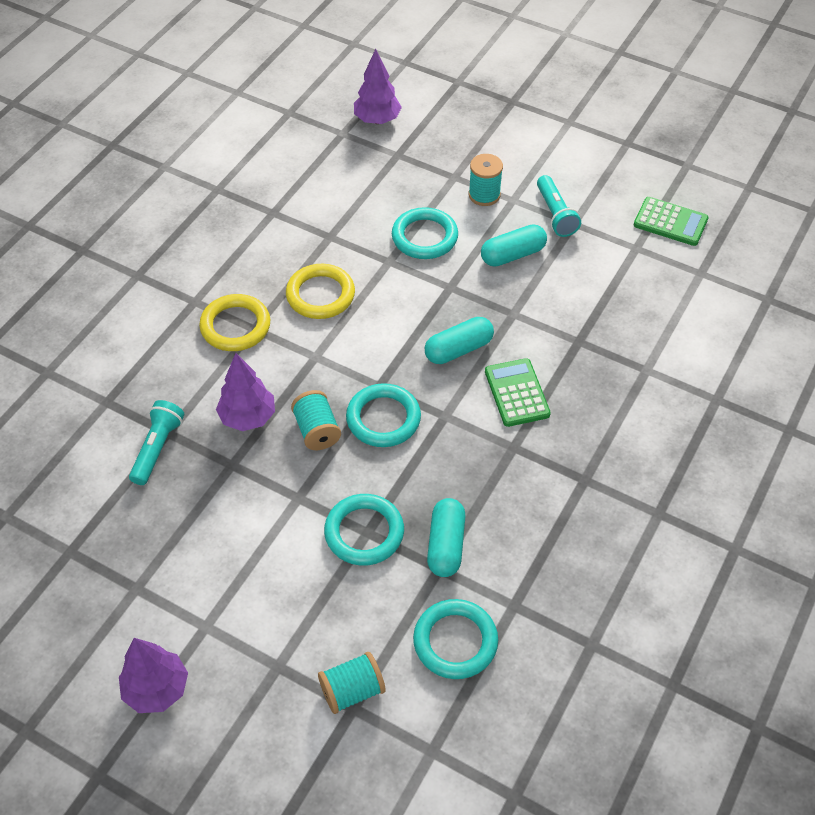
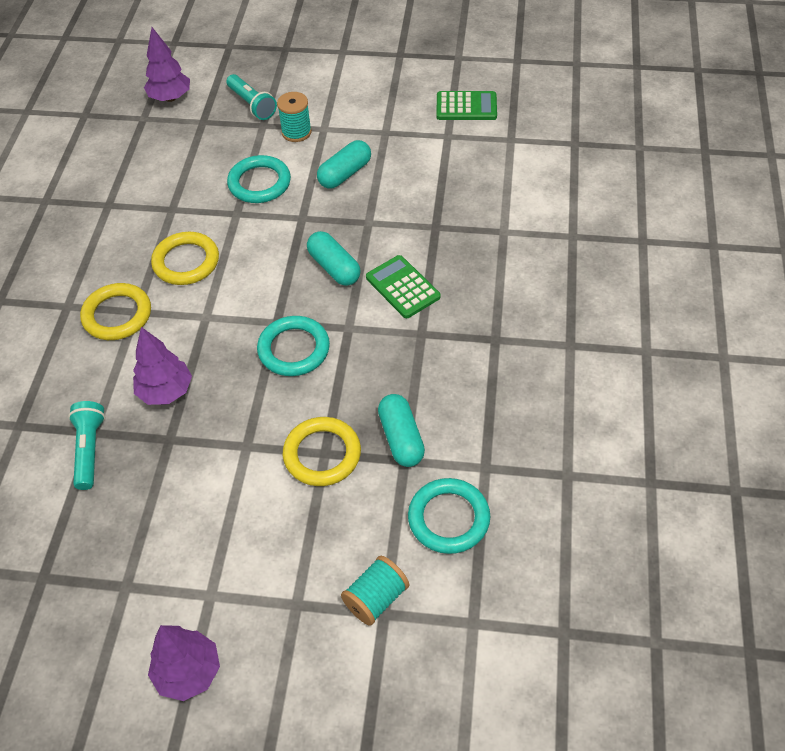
camera: 20 degrees left, 0 degrees up
turquoise spool [291,390,341,450] -> none
turquoise ring [324,494,404,566] -> yellow ring [283,417,361,486]
turquoise capsule [425,317,494,364] -> turquoise capsule turned 75 degrees counterclockwise [307,231,361,286]
turquoise flashlight [537,175,581,237] -> turquoise flashlight moved to [226,74,277,120]

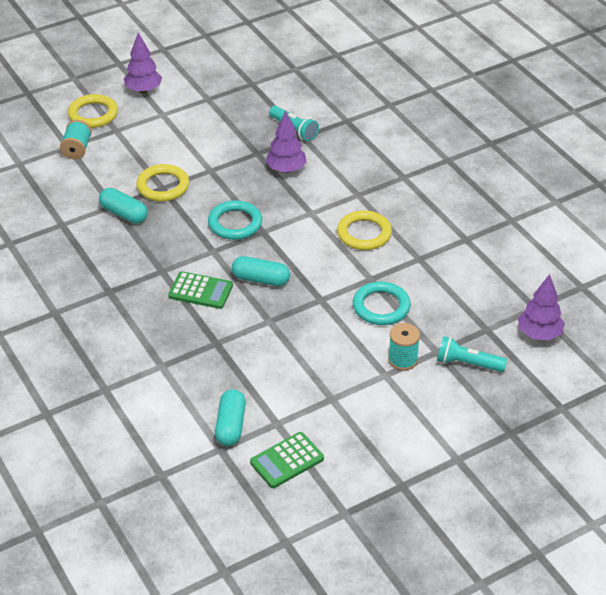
camera: 140 degrees right, 10 degrees down
yellow ring [80,283,151,340] -> yellow ring moved to [68,94,118,128]
turquoise capsule [317,140,371,189] -> turquoise capsule moved to [215,389,246,446]
turquoise ring [408,478,490,554] -> none

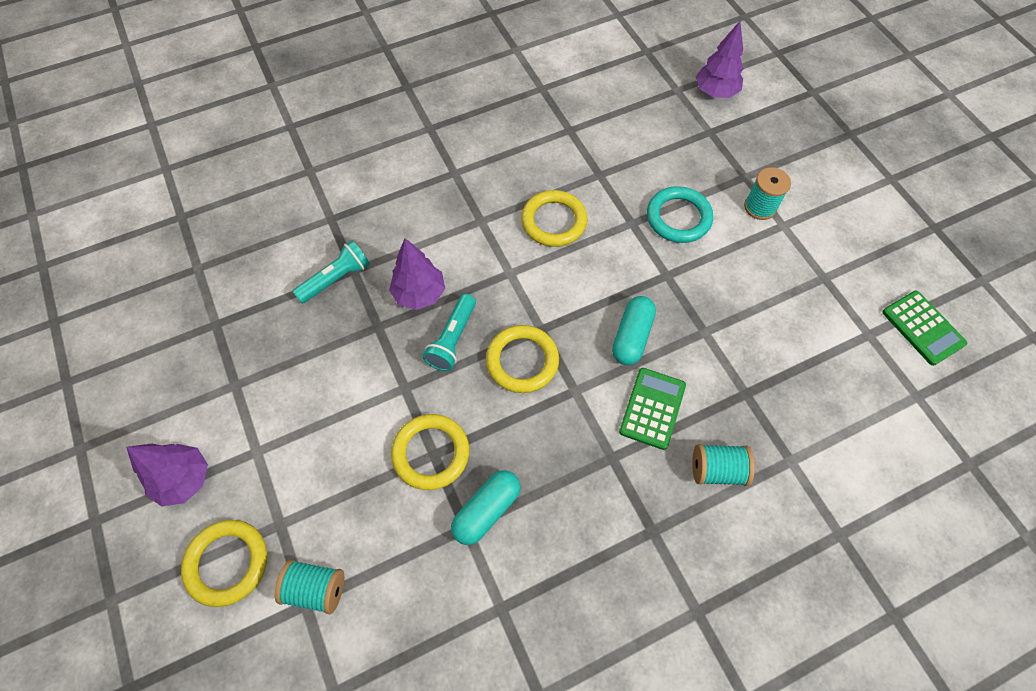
camera: 85 degrees left, 20 degrees up
turquoise ring [208,200,262,240] -> yellow ring [486,325,559,393]
turquoise capsule [215,389,246,446] -> none
turquoise flashlight [437,336,507,372] -> turquoise flashlight moved to [423,294,476,371]
none -> turquoise spool [692,444,755,486]

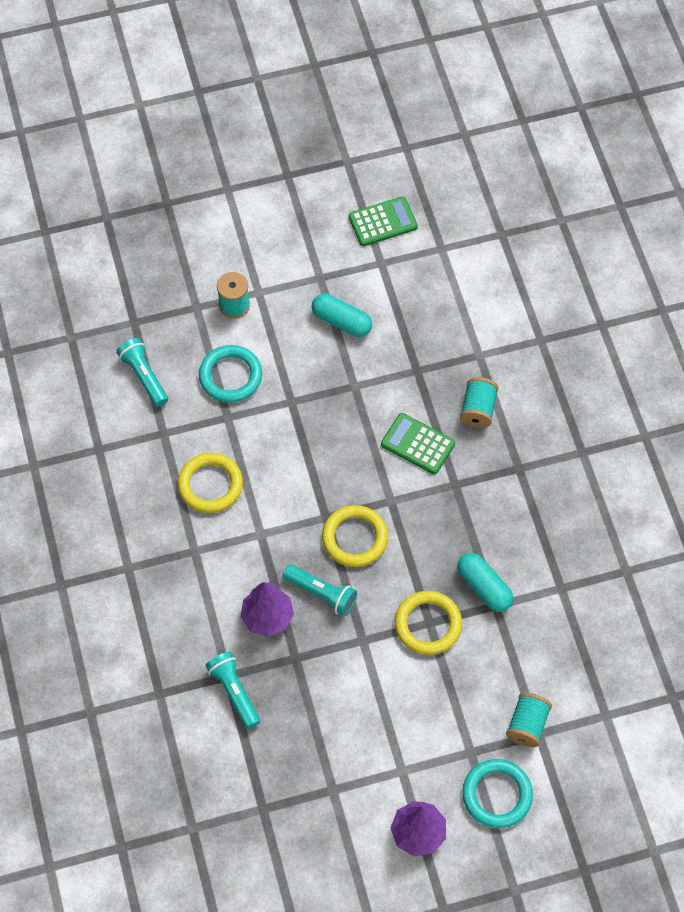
camera: 80 degrees left, 0 degrees up
yellow ring [181,520,267,607] -> turquoise ring [462,759,533,828]
turquoise capsule [612,296,656,365] -> turquoise capsule moved to [312,293,372,337]
purple tree [696,21,744,98] -> none
none -> turquoise flashlight [116,338,168,407]

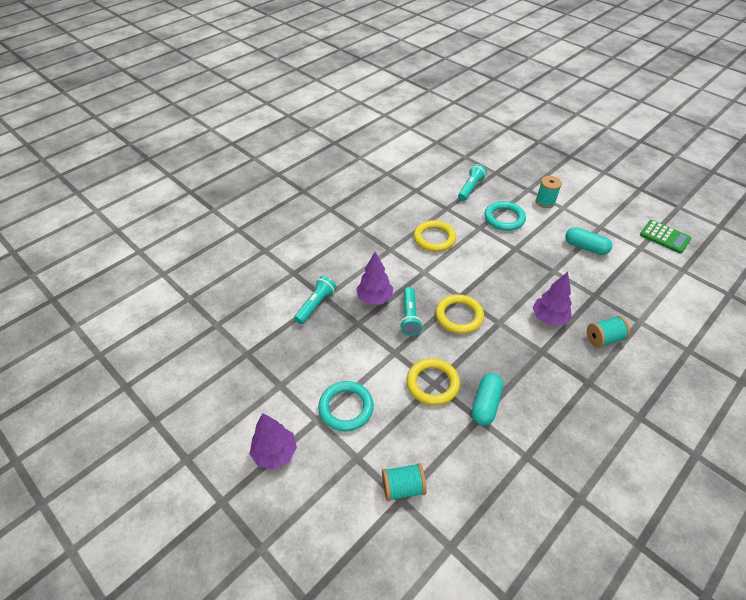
camera: 60 degrees right, 15 degrees down
turquoise capsule [312,293,372,337] -> turquoise capsule turned 60 degrees counterclockwise [565,227,612,255]
green calculator [381,413,455,474] -> purple tree [533,272,572,325]
turquoise ring [462,759,533,828] -> turquoise ring moved to [318,381,374,431]

